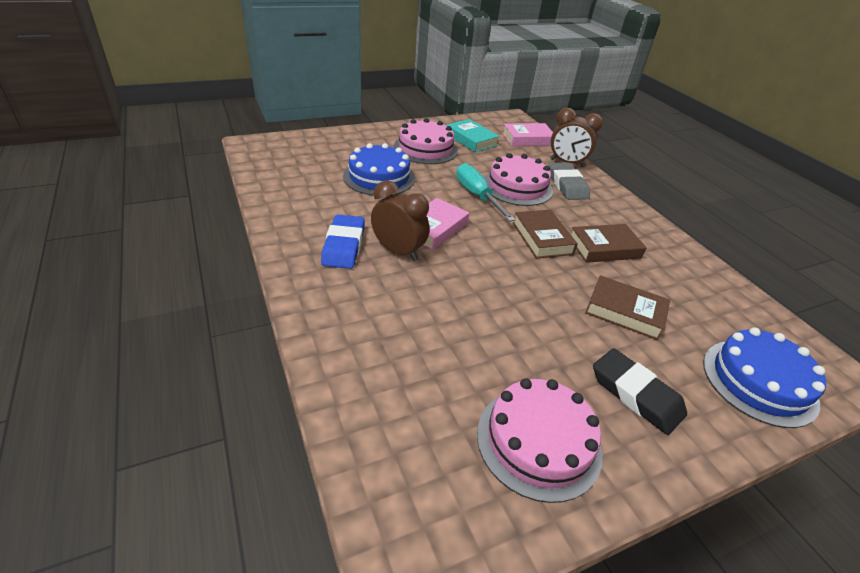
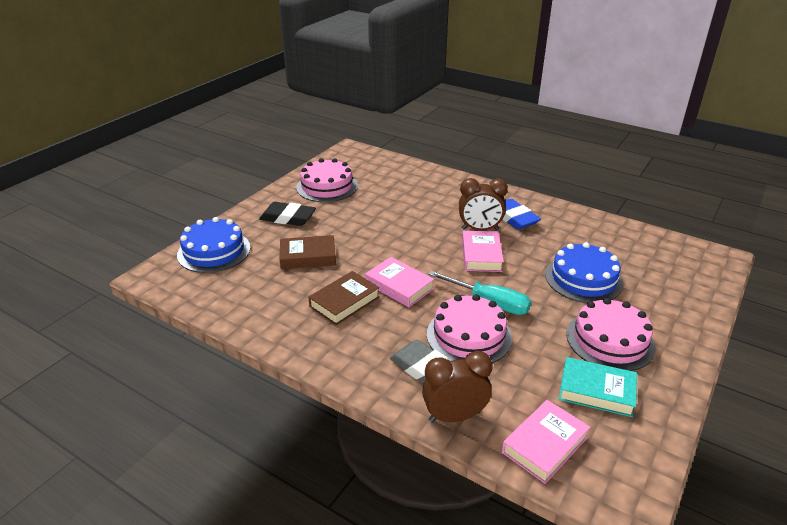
camera: 150 degrees right, 5 degrees down
brown book [513,210,578,259] -> pink book [365,257,434,307]

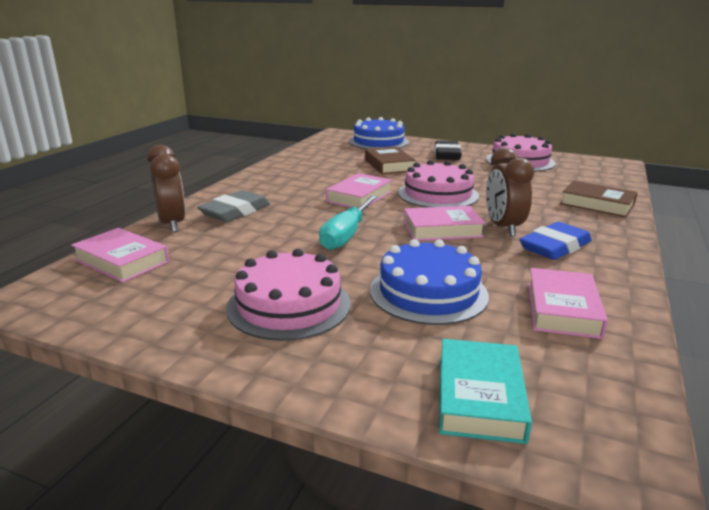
camera: 80 degrees right, 10 degrees down
brown book [308,271,380,325] -> brown book moved to [560,181,638,218]
pink cake [427,294,512,363] -> pink cake moved to [398,160,479,207]
turquoise book [559,357,637,417] -> turquoise book moved to [439,339,532,444]
none -> pink book [528,268,608,339]

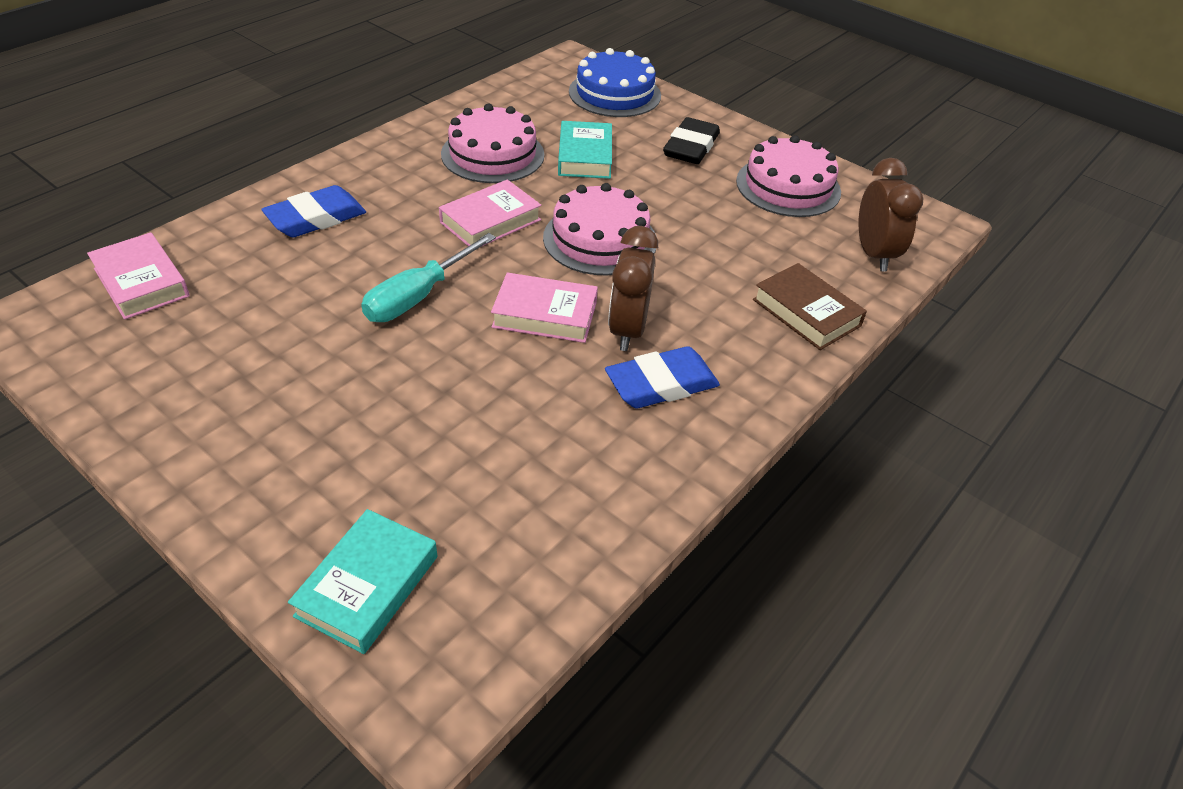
camera: 15 degrees right, 20 degrees up
brown clock [147,144,186,232] -> brown clock moved to [859,158,923,271]
grey eraser [197,190,270,222] -> blue eraser [261,185,366,237]
pink cake [226,249,351,341] -> pink cake moved to [441,104,544,183]
brown book [365,147,416,174] -> turquoise book [558,121,612,179]
blue cake [370,239,489,325] -> none
pink book [528,268,608,339] -> none

